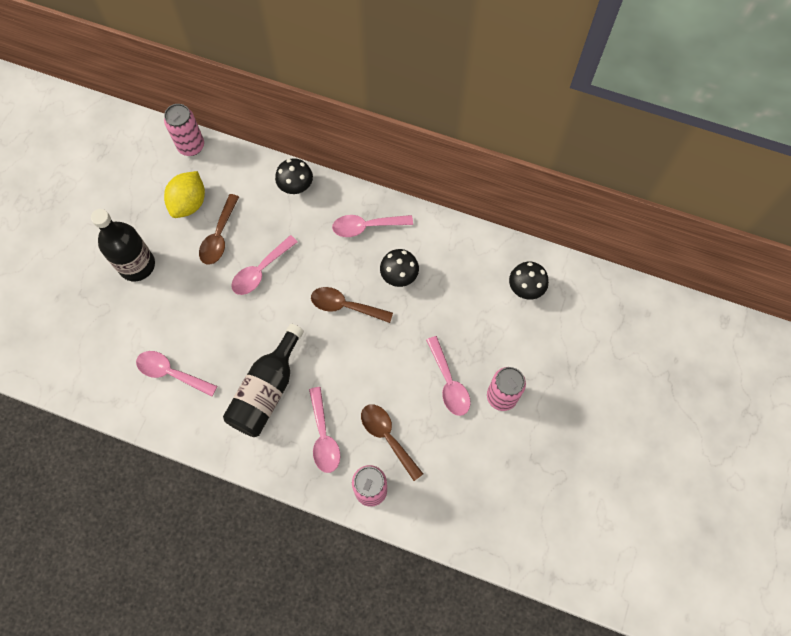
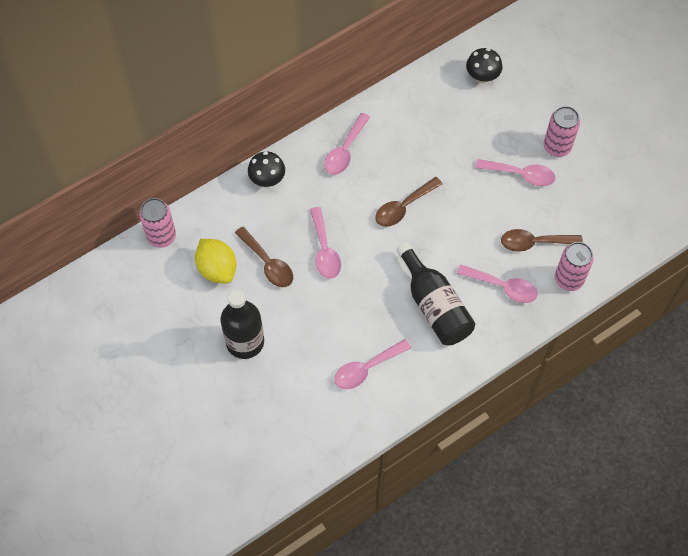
camera: 55 degrees left, 5 degrees down
black mushroom [380,249,419,287] -> none

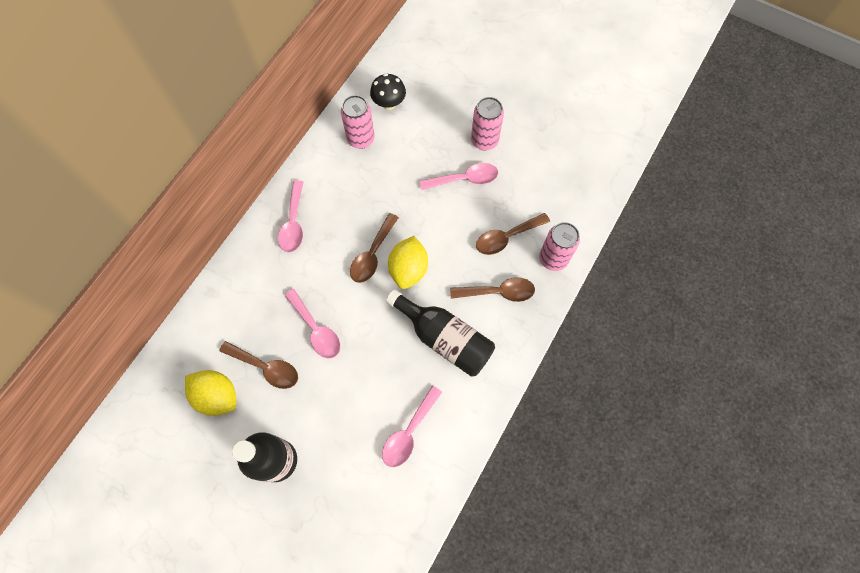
camera: 25 degrees left, 5 degrees up
pink can [139,198,176,248] -> pink can moved to [341,95,375,149]
black mushroom [248,151,285,187] -> none
pink spoon [457,264,538,303] -> brown spoon [450,277,535,302]
none -> yellow lemon [388,236,428,289]

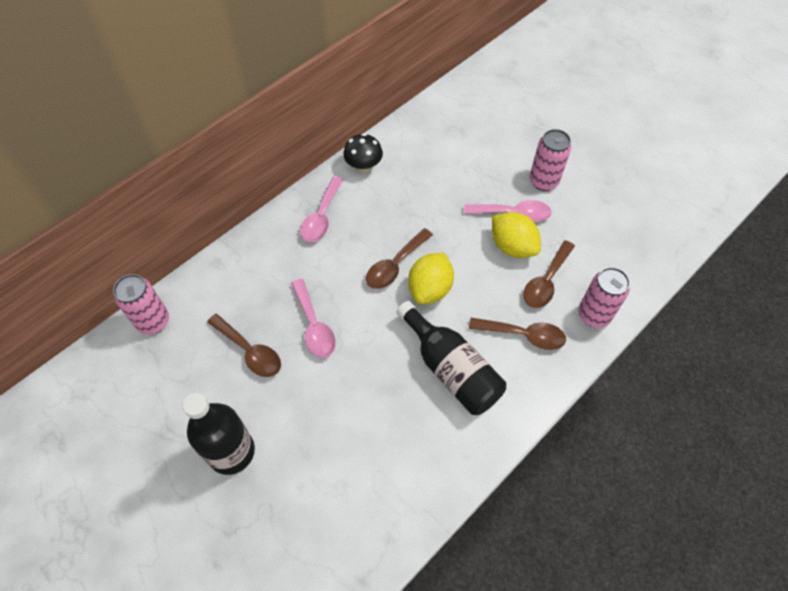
camera: 15 degrees right, 10 degrees down
yellow lemon [185,370,236,416] -> yellow lemon moved to [492,212,541,258]
pink can [341,95,375,149] -> pink can moved to [113,274,169,335]
black mushroom [370,73,406,110] -> black mushroom moved to [343,133,383,174]
pink spoon [382,386,442,467] -> none
brown spoon [476,213,550,255] -> brown spoon turned 45 degrees counterclockwise [523,240,575,308]

